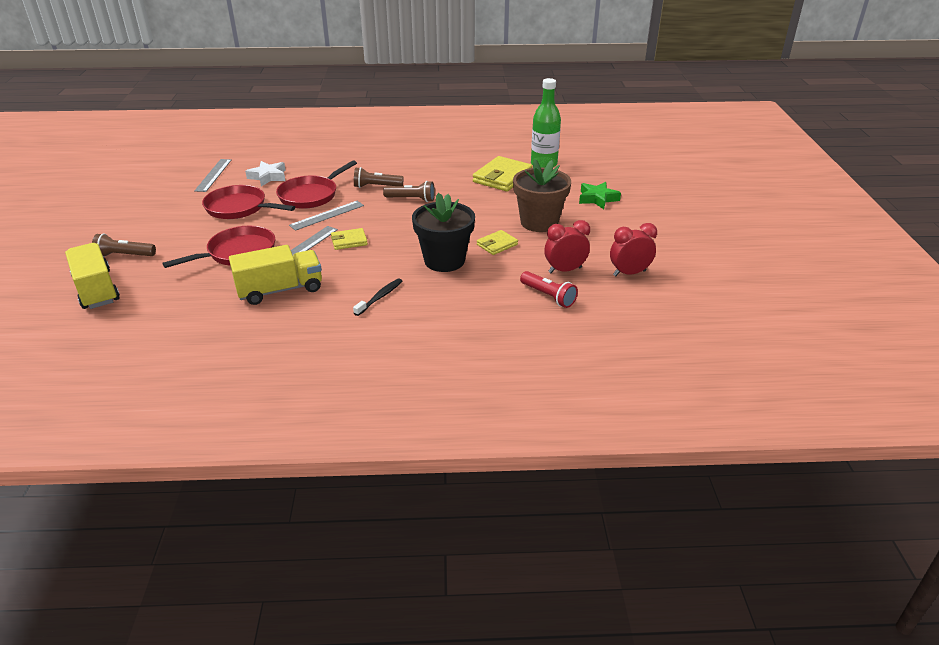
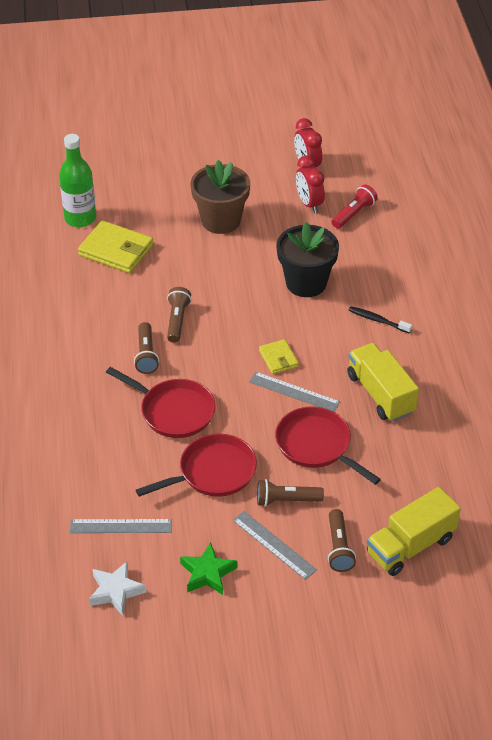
camera: 95 degrees left, 10 degrees up
red pan [202,185,295,219] -> red pan turned 135 degrees counterclockwise [136,434,257,497]
white star [245,161,286,186] -> white star moved to [89,561,146,616]
grey ruler [289,201,364,231] -> grey ruler moved to [233,511,317,580]
yellow wallet [477,230,518,255] -> none
green star [579,182,621,209] -> green star moved to [180,542,237,595]
none -> brown flashlight [257,479,324,507]

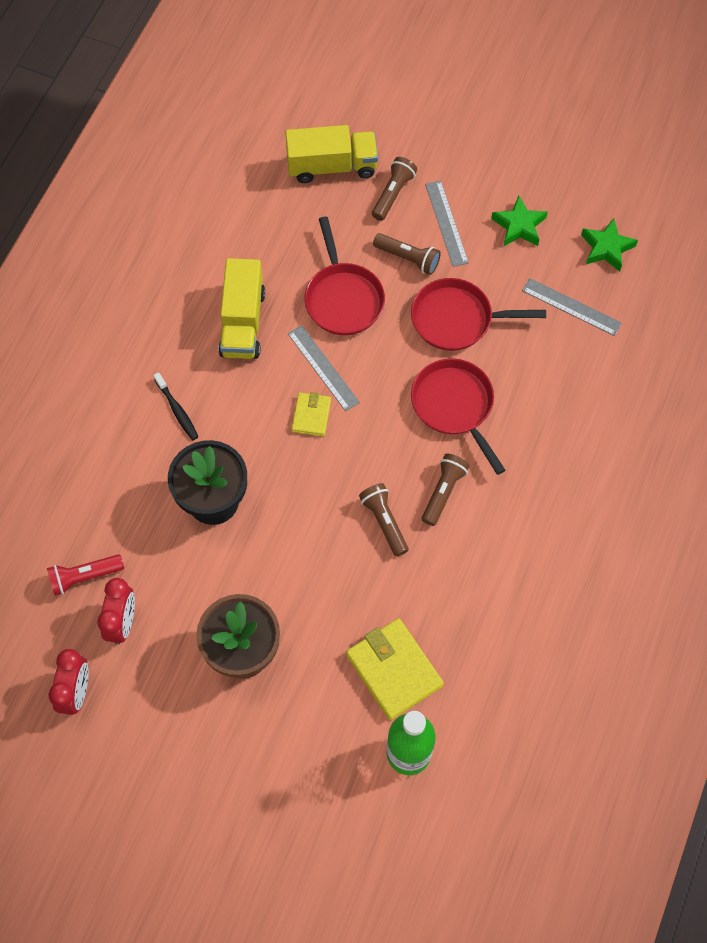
camera: 150 degrees left, 20 degrees up
white star [89,561,146,616] -> green star [581,218,638,272]
brown flashlight [167,287,192,343] -> brown flashlight turned 120 degrees clockwise [359,483,409,557]

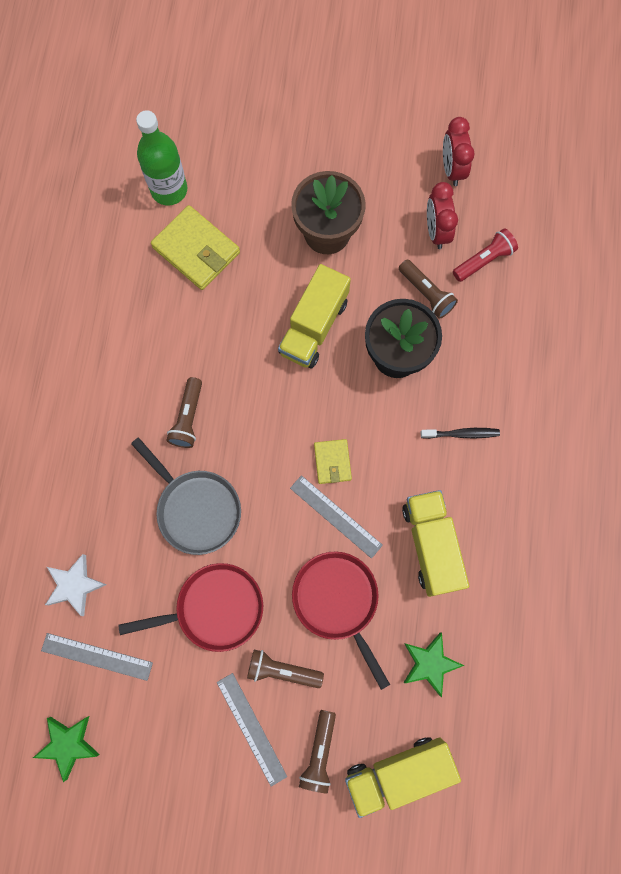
camera: 165 degrees right, 10 degrees up
black toothbrush [154,372,198,440] -> black toothbrush turned 135 degrees clockwise [421,428,500,439]
brown flashlight [359,483,409,557] -> brown flashlight moved to [399,259,458,319]
red pan [411,358,505,475] -> grey pan [131,437,241,555]
green star [491,196,548,246] -> green star moved to [403,633,464,697]
none -> white star [45,554,106,616]
none -> yellow truck [278,264,351,368]

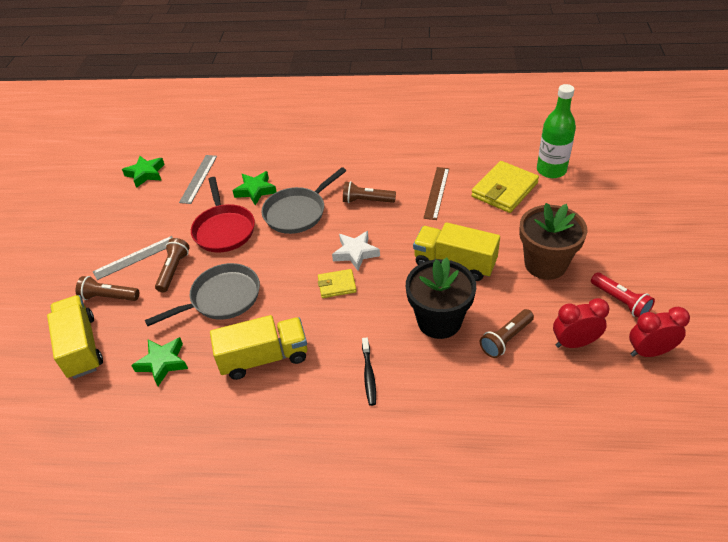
camera: 90 degrees right, 30 degrees down
white star [45,554,106,616] -> white star moved to [332,231,380,271]
grey ruler [290,475,383,559] -> none
red pan [292,551,390,690] -> grey pan [145,263,260,326]
red flashlight [453,229,518,282] -> red flashlight moved to [591,272,655,318]
none -> green star [233,171,277,205]
none -> brown ruler [423,167,449,220]

